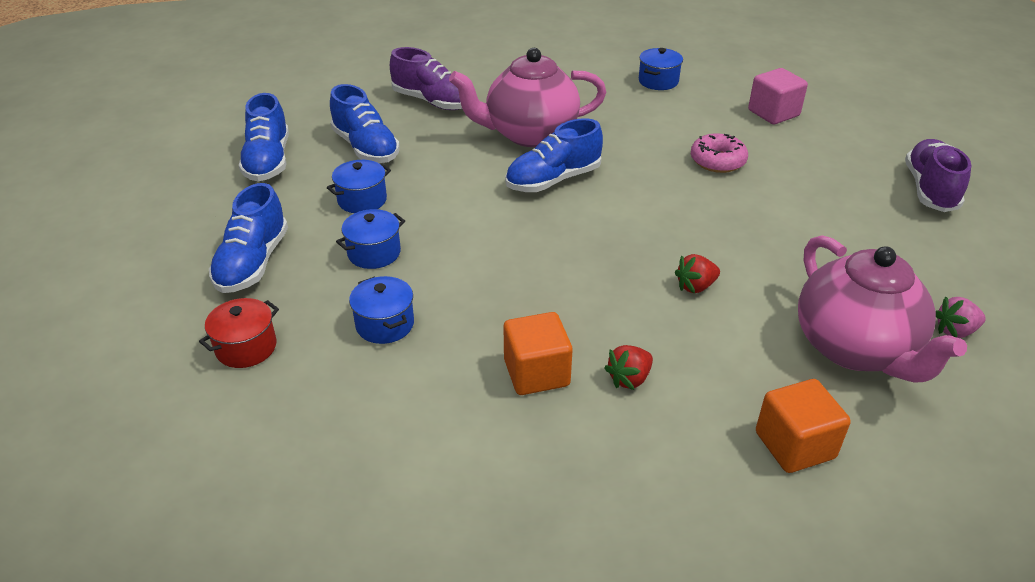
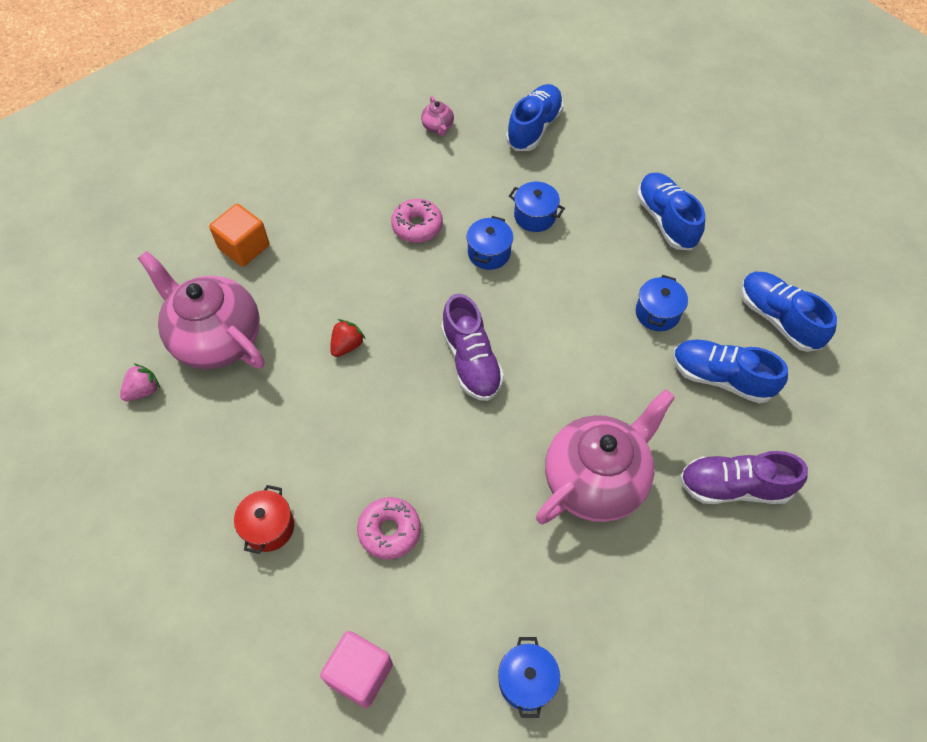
camera: 150 degrees right, 20 degrees up
red pot [199,298,279,368] -> red pot moved to [234,485,294,554]
blue pot [336,209,405,269] -> blue pot moved to [467,216,513,270]
orange cube [504,312,573,395] -> pink donut [391,199,443,243]
blue shoe [505,118,603,192] -> blue shoe moved to [506,84,564,151]
red strawberry [604,345,653,390] -> none
purple shoe [905,139,971,212] -> purple shoe moved to [441,294,504,401]
none -> pink teapot [421,96,454,136]

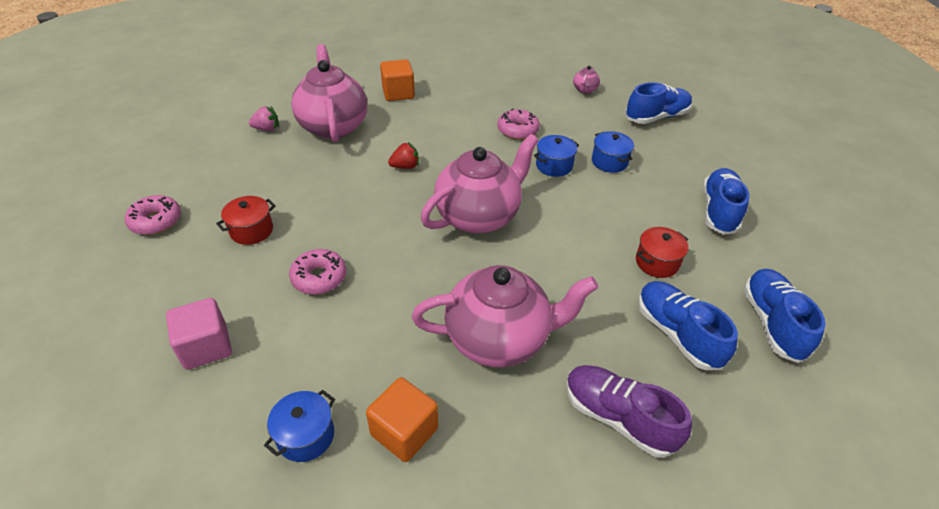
camera: 35 degrees right, 15 degrees down
purple shoe [441,294,504,401] -> pink teapot [421,134,539,234]
blue pot [636,275,688,331] -> red pot [636,227,689,278]
none -> pink donut [125,195,181,235]
none -> orange cube [366,377,438,462]

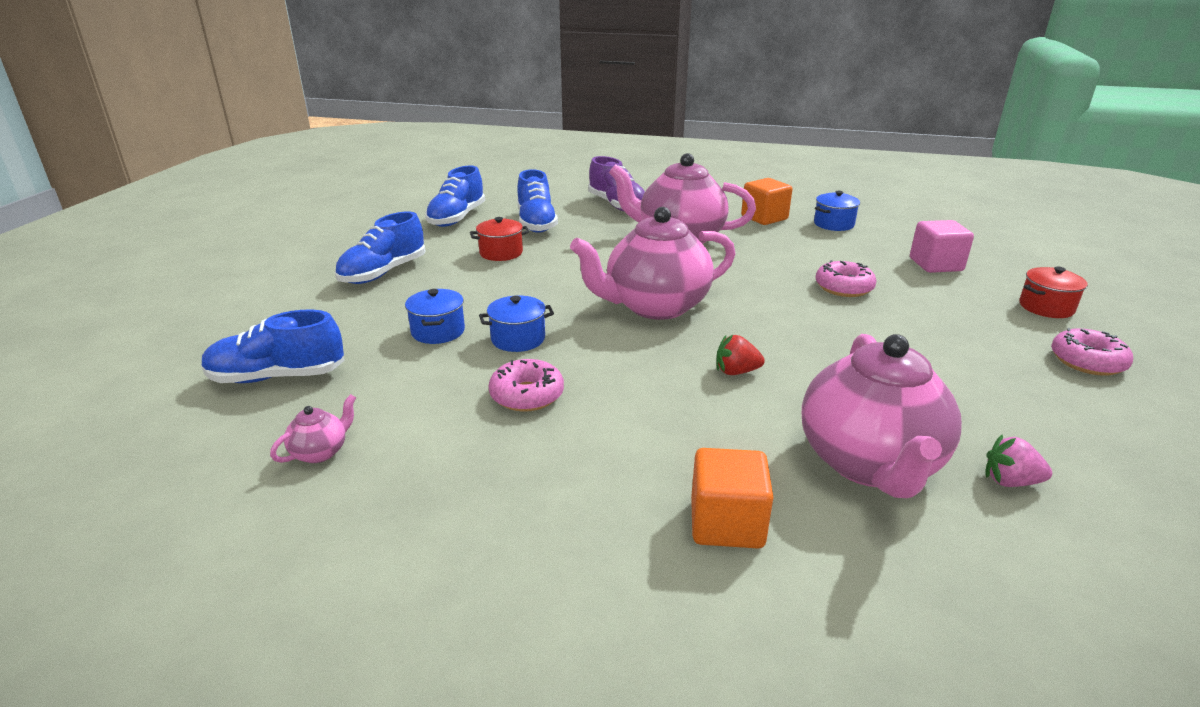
camera: 160 degrees left, 15 degrees down
red pot [216,196,275,245] -> red pot moved to [1019,267,1088,318]

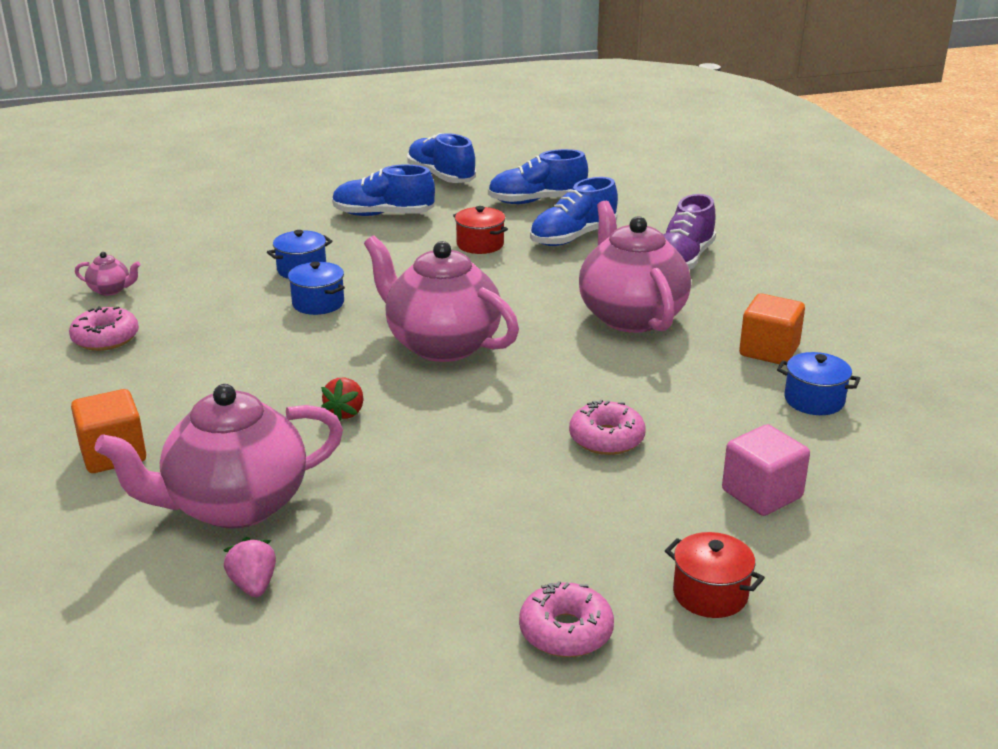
camera: 60 degrees right, 0 degrees up
blue shoe [202,310,345,383] -> blue shoe moved to [407,133,476,183]
pink donut [489,359,564,412] -> pink donut moved to [69,306,139,351]
red strawberry [716,335,765,375] -> red strawberry turned 135 degrees counterclockwise [321,378,363,421]

